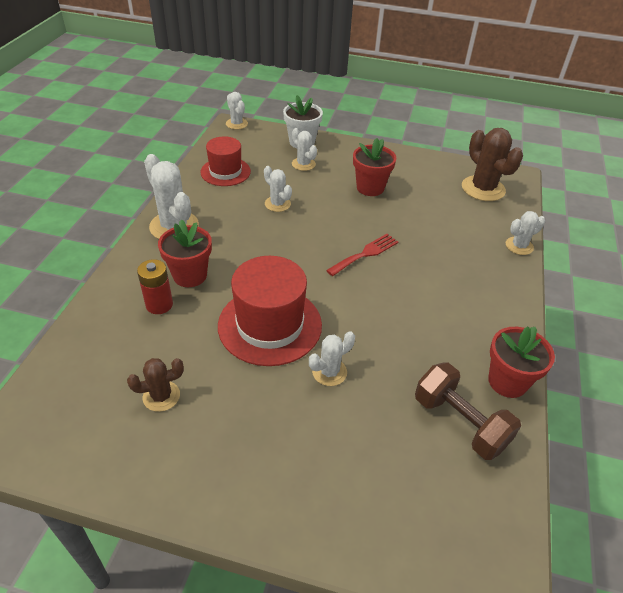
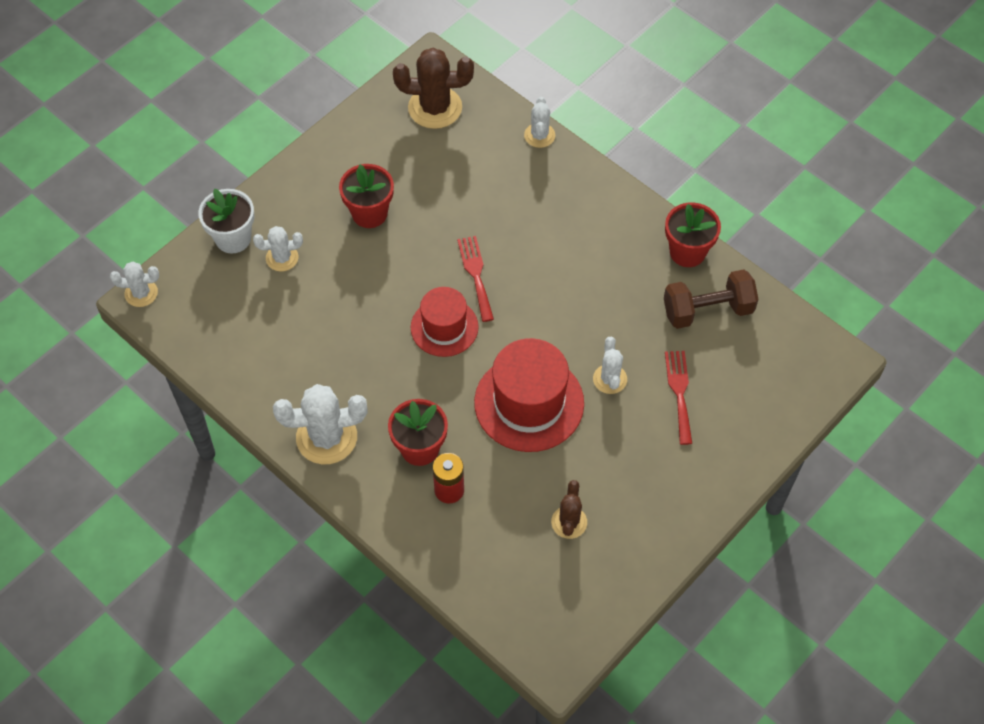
camera: 60 degrees left, 15 degrees up
red hat [200,136,251,186] -> red hat moved to [411,287,479,357]
white cactus [264,166,292,212] -> none
none -> red fork [665,351,692,445]

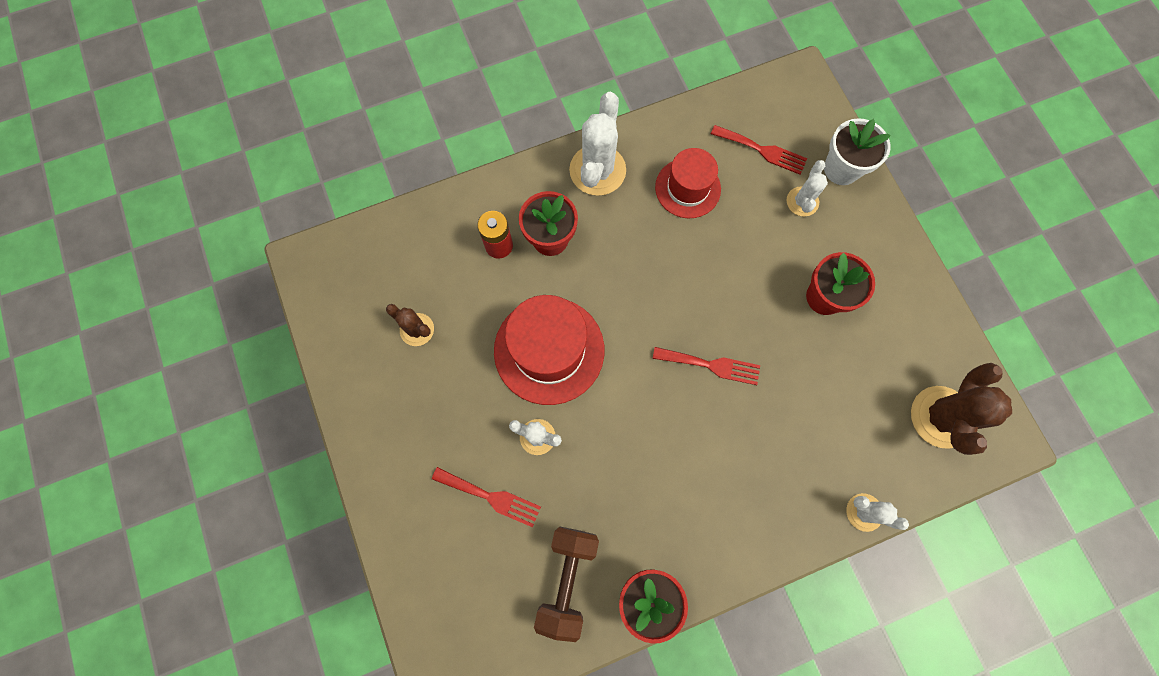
camera: 115 degrees right, 15 degrees up
white cactus [110,262,159,307] -> none
red hat [411,287,479,357] -> red hat moved to [655,148,721,218]
none -> red fork [711,125,807,175]

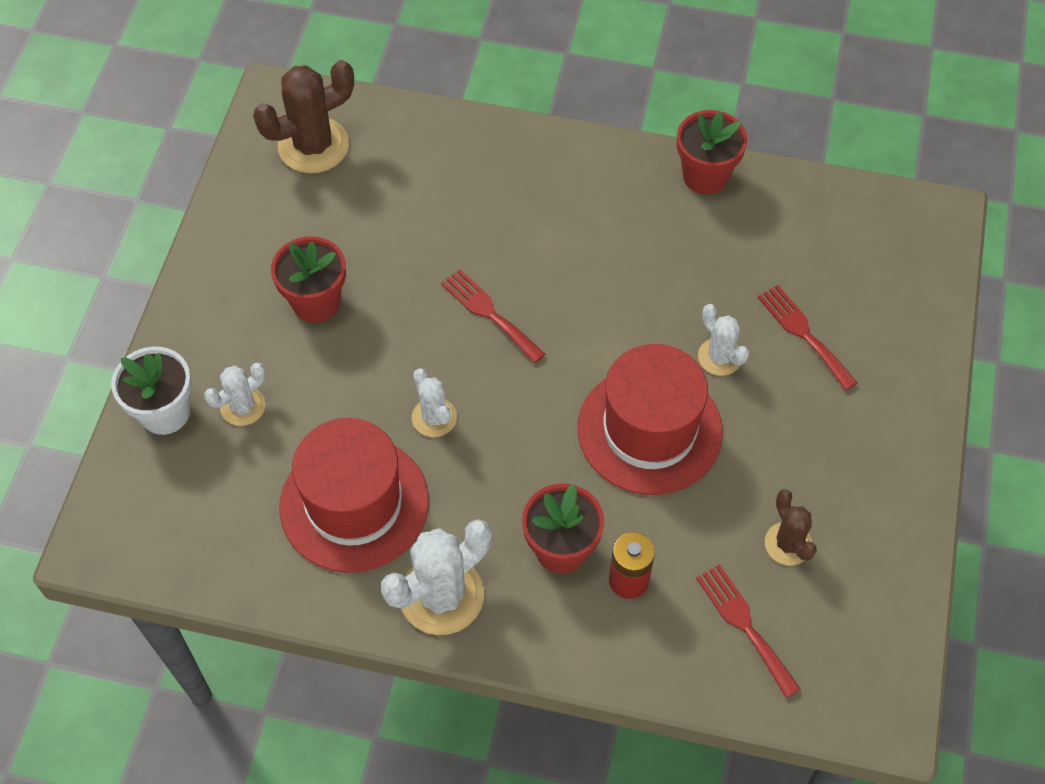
camera: 145 degrees left, 15 degrees down
brown dumbbell [534,526,599,642] -> none
red hat [655,148,721,218] -> red hat [279,418,429,573], size x1.57
red fork [711,125,807,175] -> red fork moved to [696,564,801,698]
white cactus [846,493,909,532] -> white cactus moved to [412,368,457,437]

